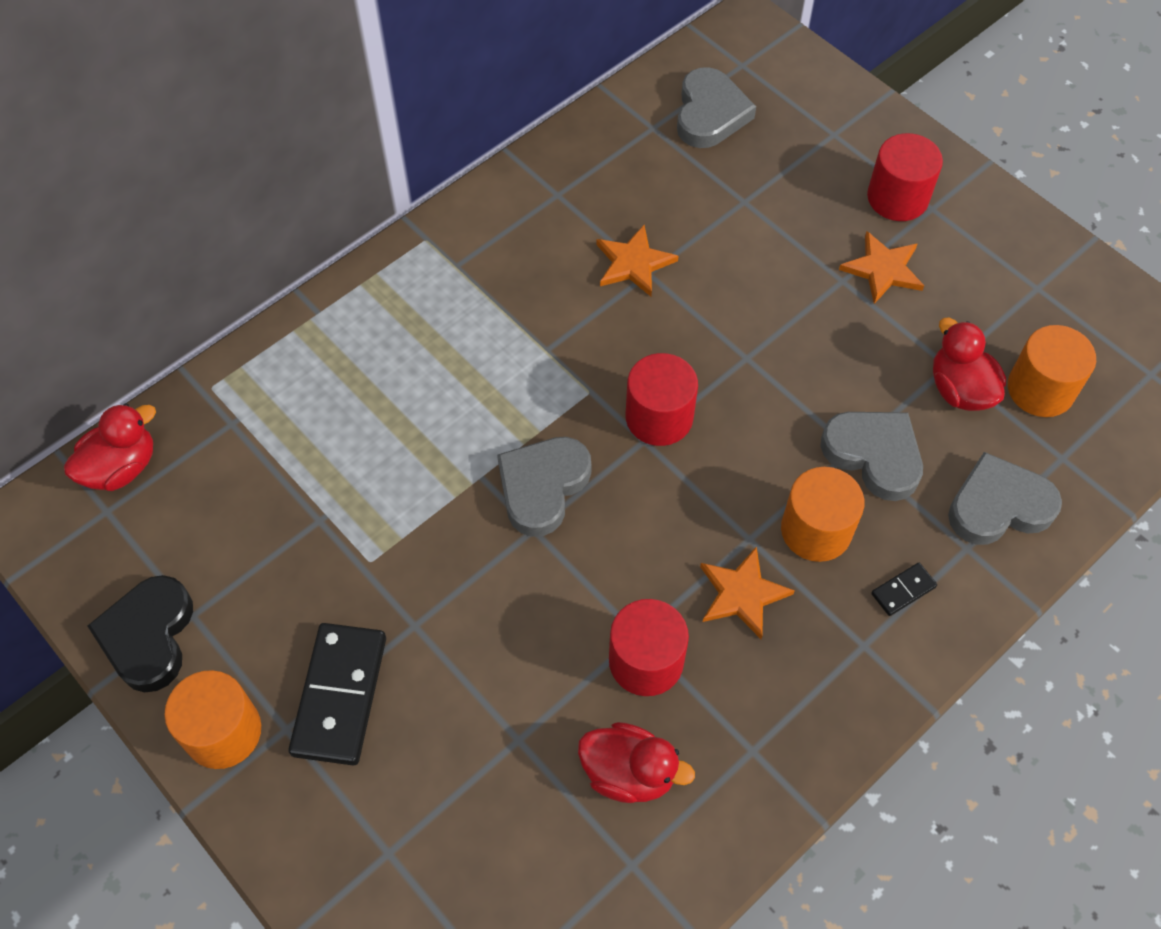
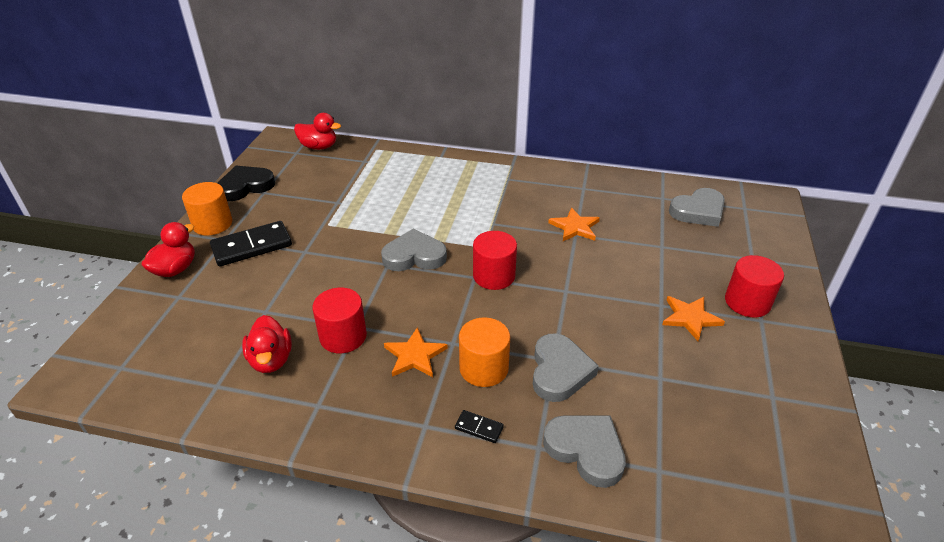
camera: 55 degrees right, 20 degrees down
red duck [933,318,1006,411] -> red duck moved to [141,222,195,277]
orange cylinder [1008,325,1096,417] -> none

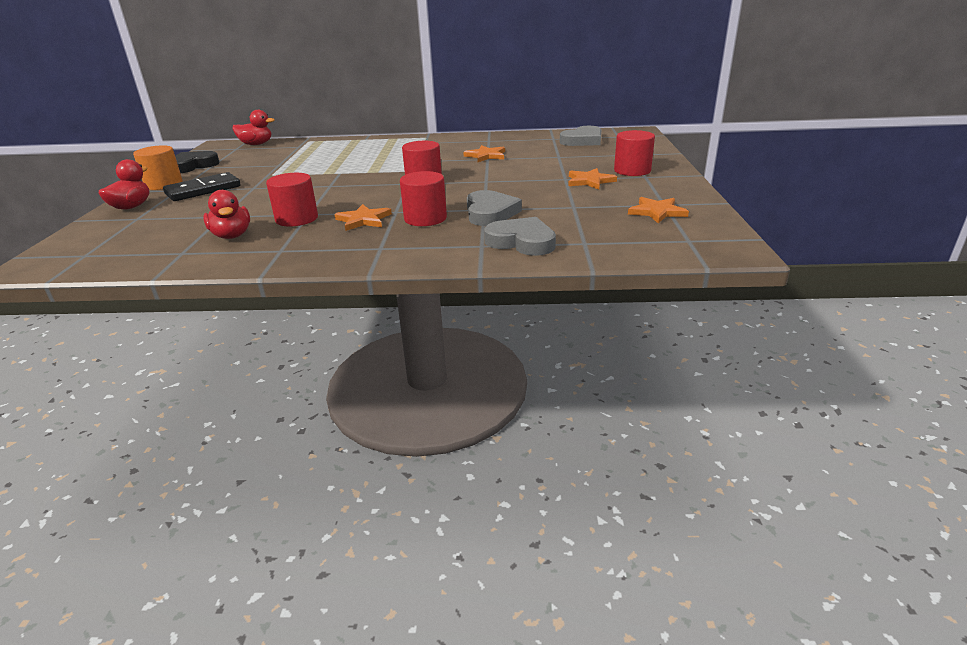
camera: 10 degrees left, 10 degrees down
grey heart [381,229,447,271] -> none
black domino [455,410,504,443] -> none
orange cylinder [459,317,510,387] -> red cylinder [400,171,447,226]
none -> orange star [628,197,689,224]

